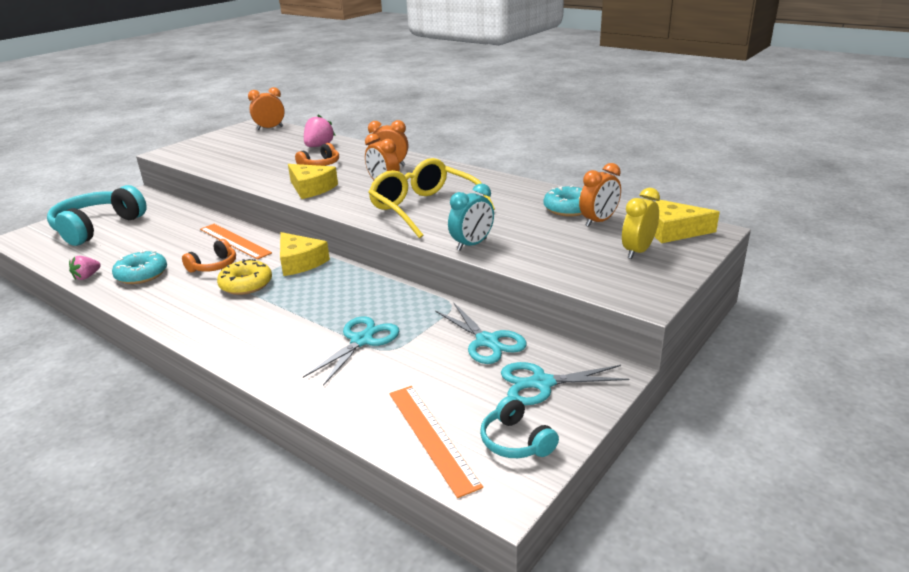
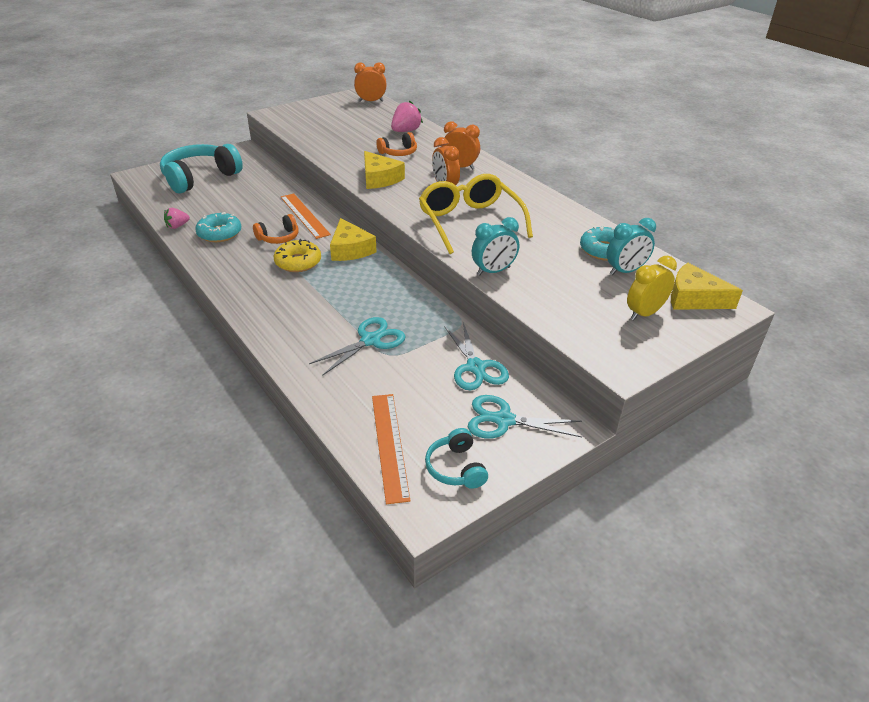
camera: 15 degrees right, 10 degrees up
orange clock [579,163,621,227] -> turquoise clock [607,218,656,275]

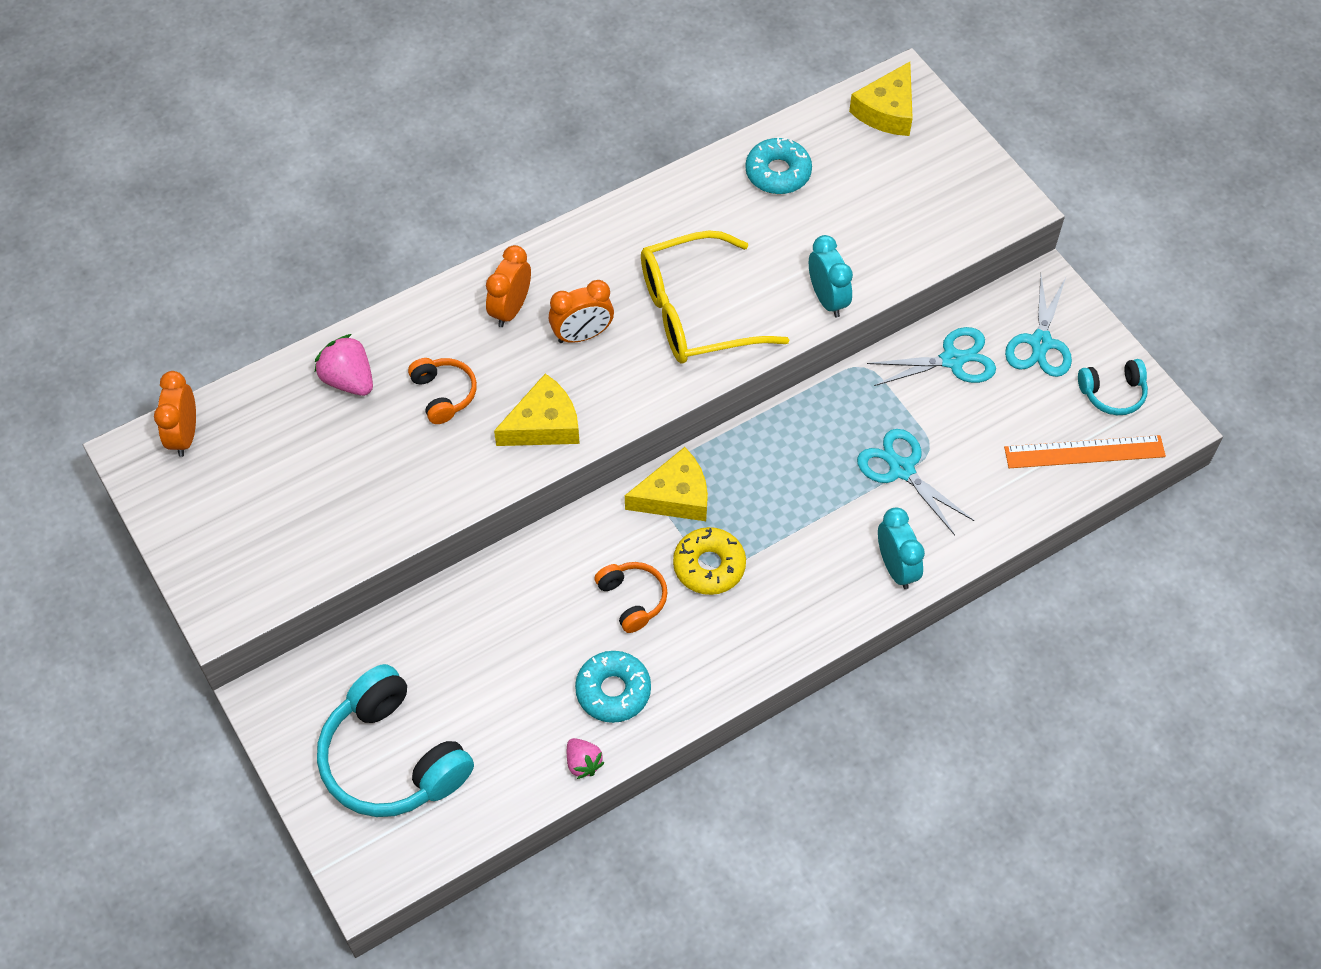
camera: 85 degrees left, 20 degrees up
orange ruler [281,194,331,239] -> none
turquoise clock [607,218,656,275] -> turquoise clock moved to [878,508,925,589]
yellow clock [627,256,677,320] -> none

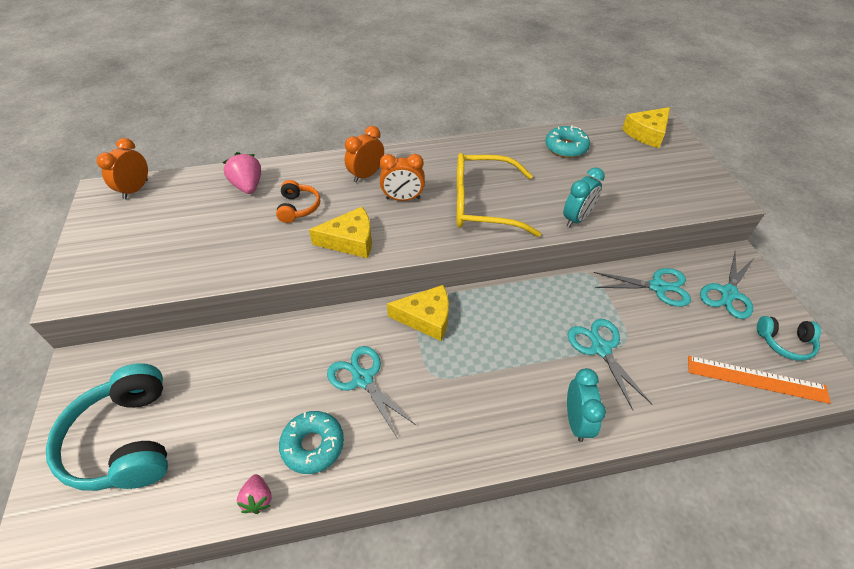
camera: 20 degrees right, 10 degrees down
orange headphones [594,562,667,633] -> turquoise scissors [327,346,416,437]
yellow donut [673,527,746,595] -> none
turquoise clock [809,235,853,317] -> turquoise clock turned 45 degrees clockwise [563,167,605,227]

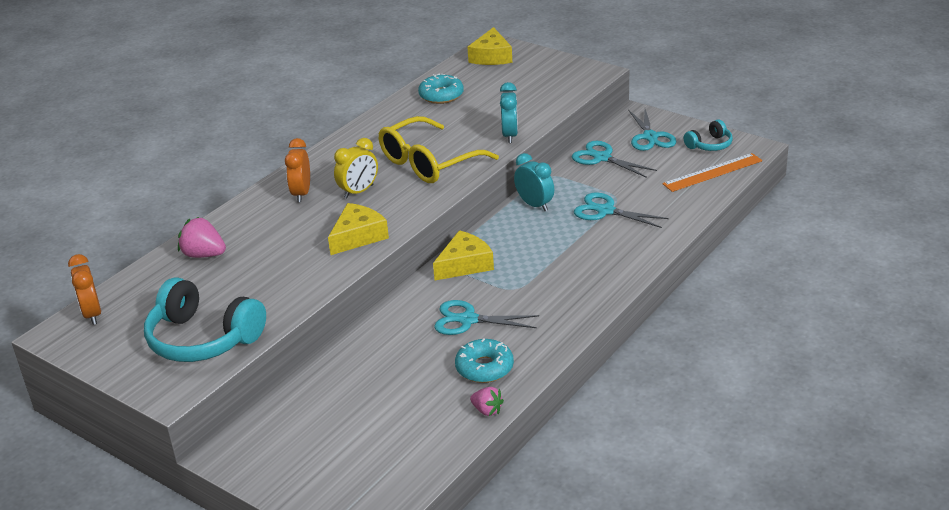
camera: 40 degrees left, 15 degrees down
turquoise headphones [46,363,168,491] -> turquoise headphones moved to [144,277,266,362]
orange headphones [276,180,320,223] -> none
orange clock [380,154,425,201] -> yellow clock [334,138,378,199]
turquoise clock [567,368,606,442] -> turquoise clock moved to [514,153,554,211]
turquoise scissors [594,268,691,307] -> turquoise scissors turned 105 degrees counterclockwise [572,141,657,178]

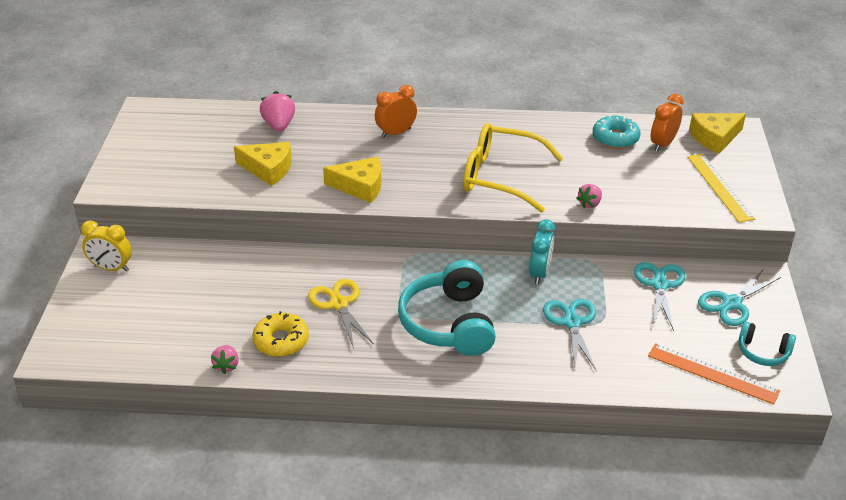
camera: 55 degrees right, 5 degrees up
orange clock [68,254,101,325] -> orange clock moved to [651,94,684,152]
turquoise headphones [144,277,266,362] -> turquoise headphones moved to [398,260,496,356]
yellow clock [334,138,378,199] -> yellow clock moved to [81,220,132,272]
yellow cheese [433,230,494,280] -> yellow cheese moved to [234,142,292,186]
turquoise scissors [434,300,539,335] -> yellow scissors [308,279,374,349]
turquoise donut [455,338,514,383] -> yellow donut [252,311,309,357]
turquoise clock [500,82,518,143] -> pink strawberry [576,184,602,208]
none -> yellow ruler [687,154,755,222]

